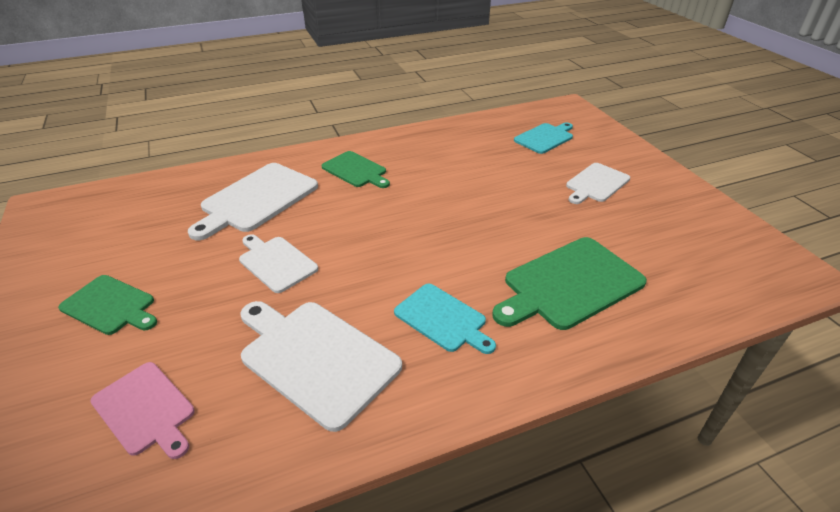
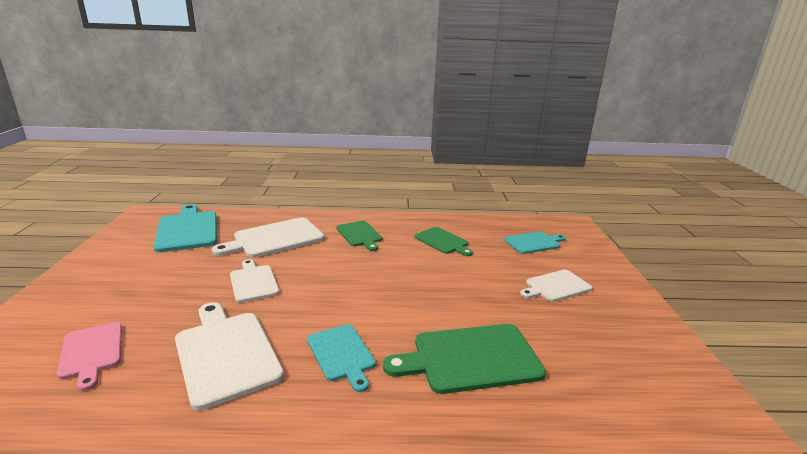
camera: 20 degrees right, 15 degrees down
green cutting board [58,275,157,335] -> green cutting board moved to [415,227,473,256]
none -> turquoise cutting board [153,204,217,252]

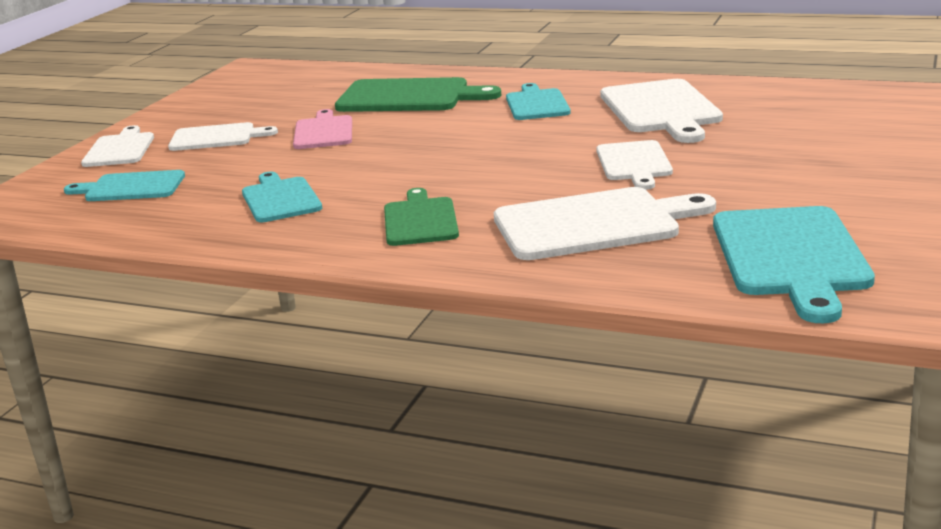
camera: 155 degrees left, 0 degrees up
pink cutting board [57,322,122,391] -> pink cutting board moved to [293,109,352,149]
green cutting board [415,227,473,256] -> turquoise cutting board [242,172,322,222]
none -> white cutting board [81,125,154,167]

